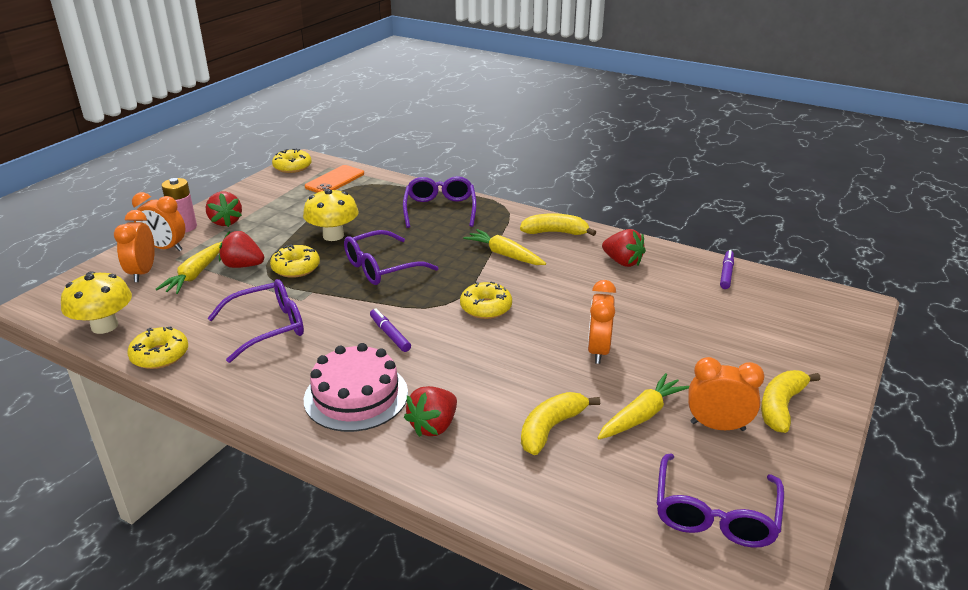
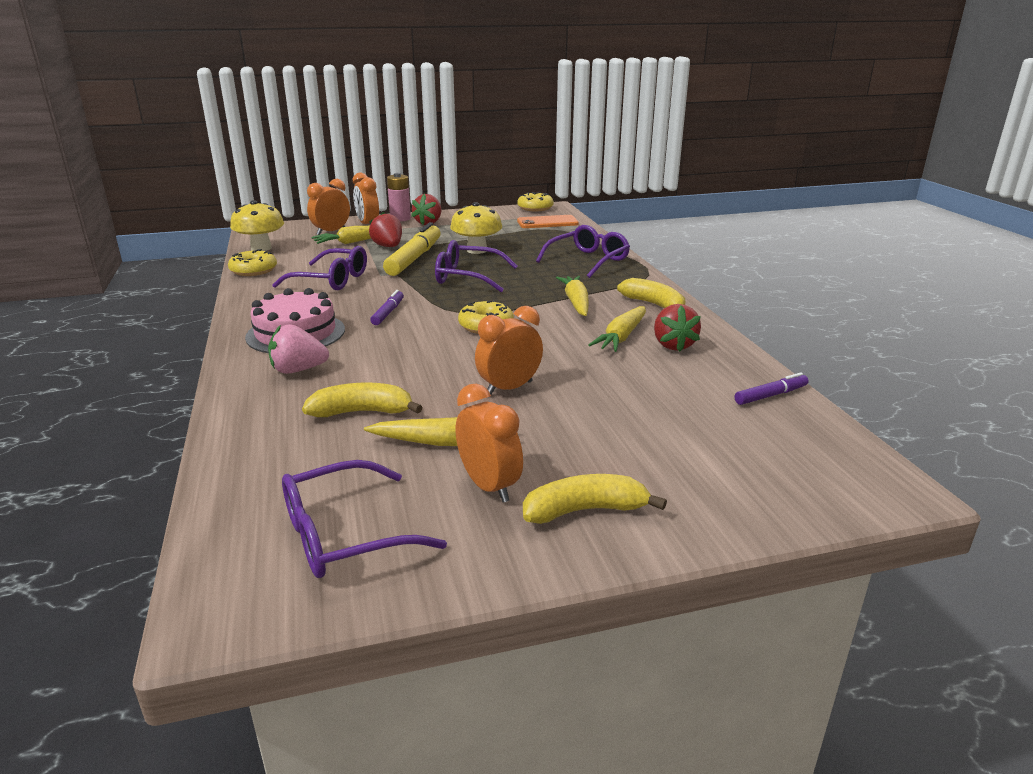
camera: 45 degrees right, 5 degrees down
yellow donut [270,244,320,278] -> yellow marker [383,222,441,276]
red strawberry [404,386,457,437] -> pink strawberry [268,324,329,374]
none -> yellow carrot [589,306,646,352]

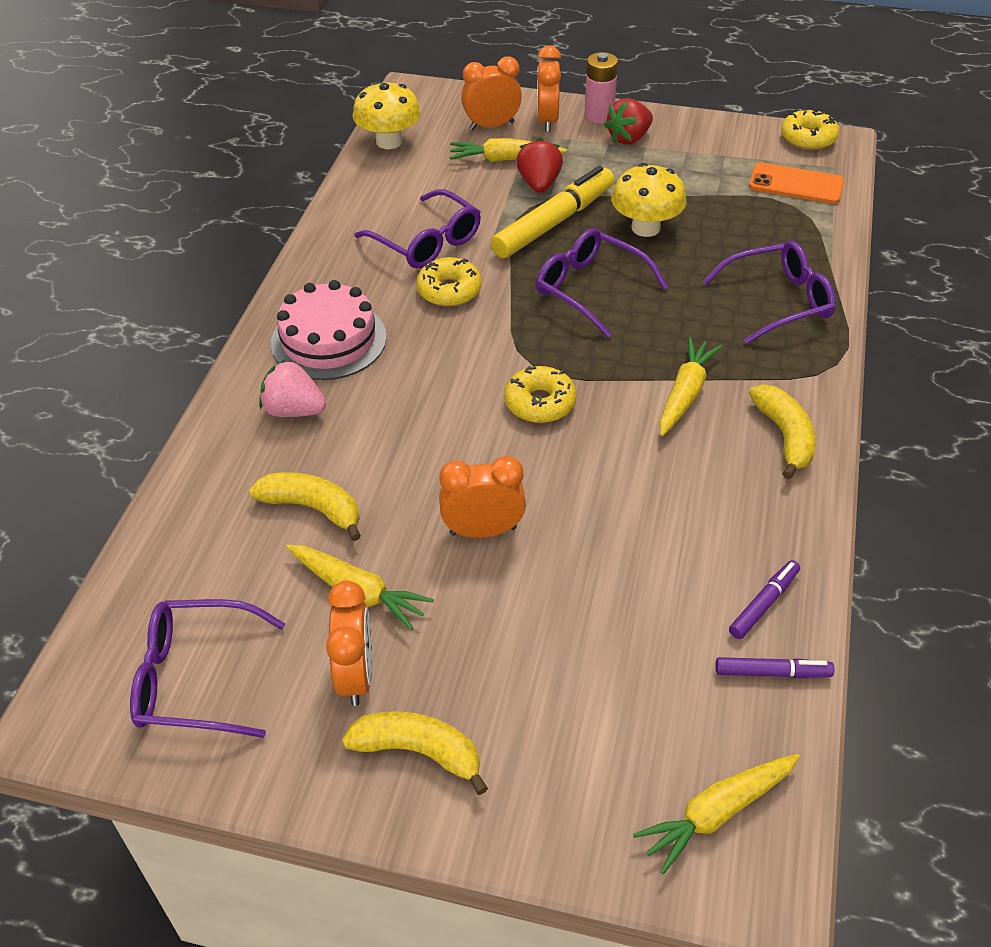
camera: 30 degrees right, 20 degrees up
yellow donut [228,249,277,276] -> yellow donut moved to [416,257,482,307]
purple marker [370,290,404,325] -> purple marker moved to [729,560,800,639]
yellow carrot [589,306,646,352] -> yellow carrot moved to [633,754,800,874]
red strawberry [654,304,701,352] -> none

